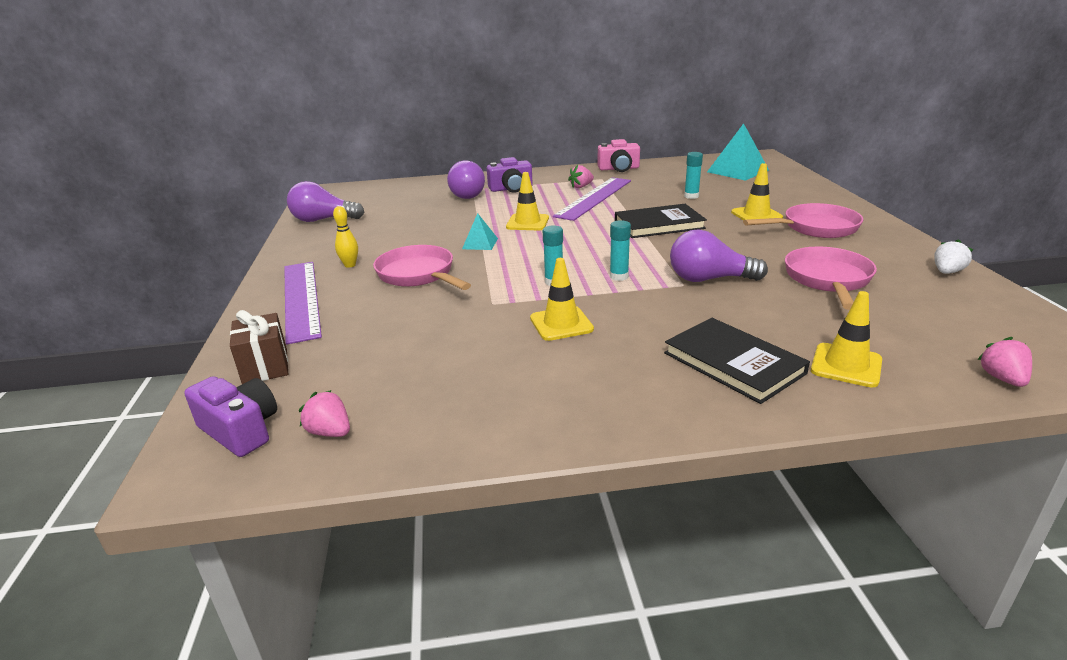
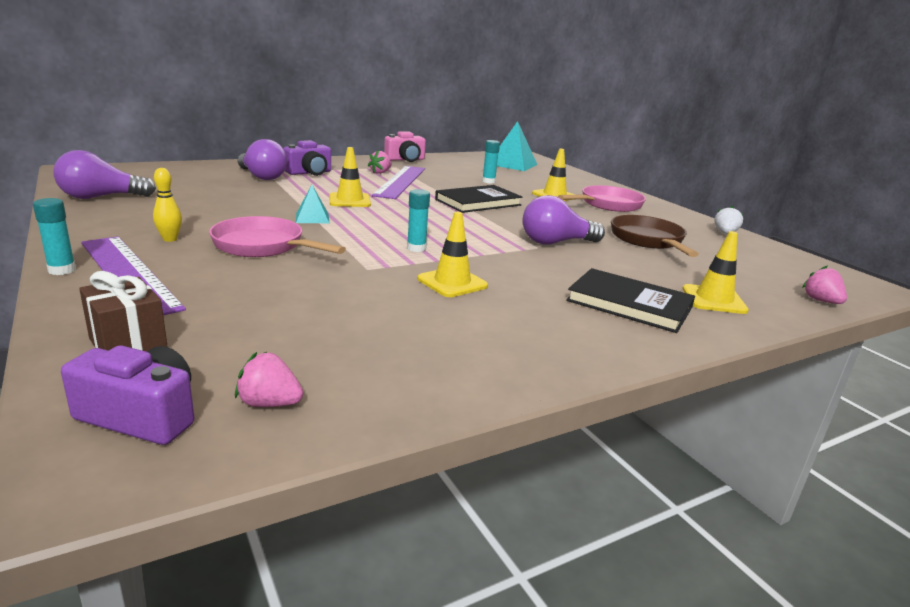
camera: 25 degrees left, 5 degrees down
turquoise glue stick [610,220,631,281] -> turquoise glue stick moved to [33,198,76,275]
pink pan [785,247,877,310] -> brown pan [611,215,699,257]

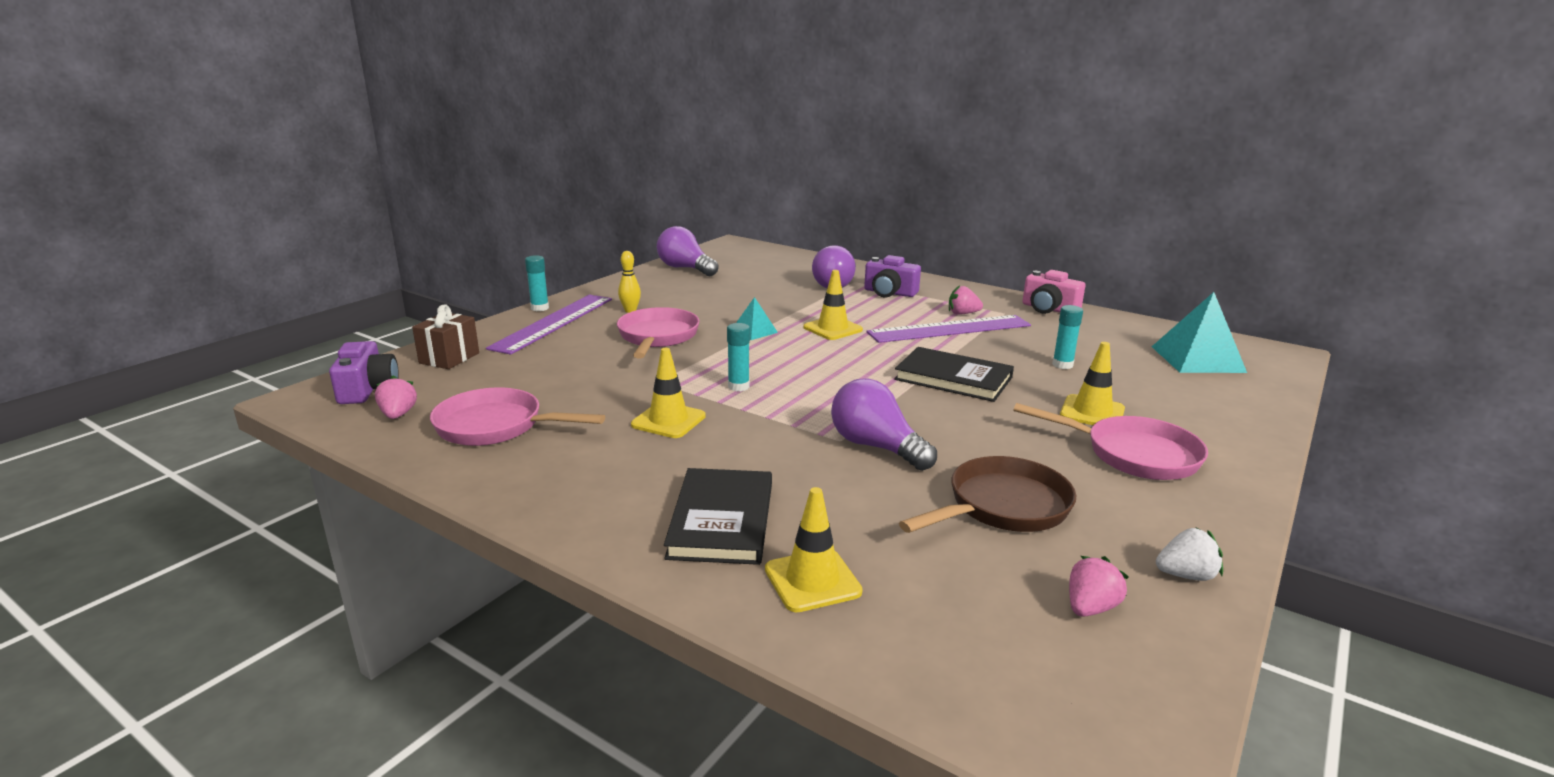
camera: 65 degrees right, 0 degrees up
pink strawberry [802,265,847,304] -> pink strawberry moved to [1069,556,1128,617]
none -> pink pan [430,388,605,446]

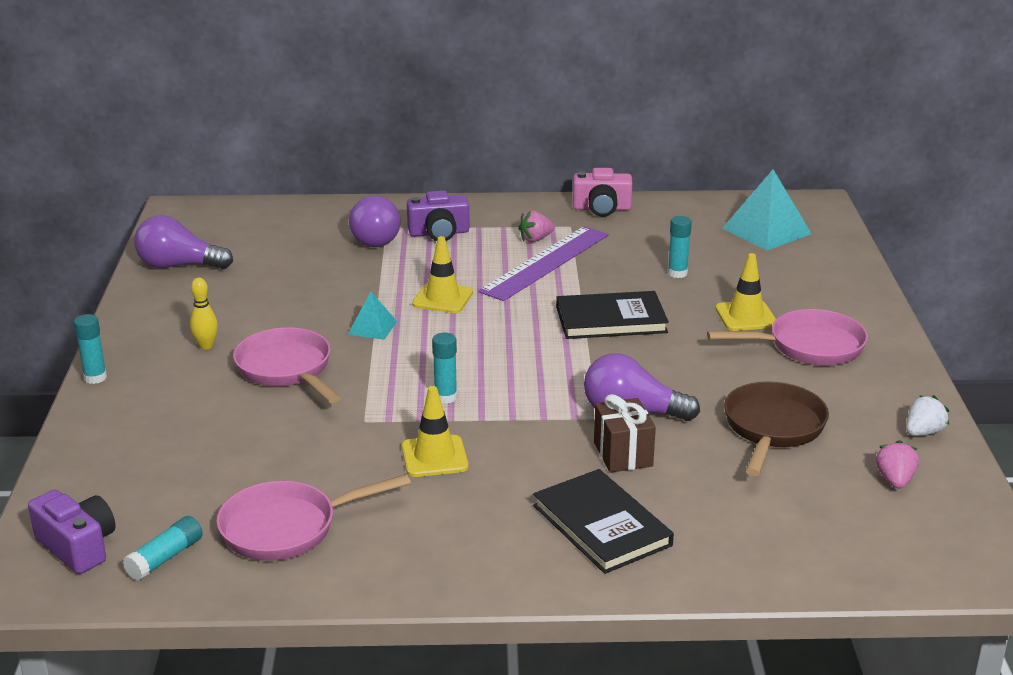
camera: 35 degrees left, 5 degrees up
pink strawberry [375,375,417,419] -> turquoise glue stick [123,516,203,581]
brown gift [412,304,479,369] -> brown gift moved to [594,394,656,473]
purple ruler [486,295,612,355] -> none
yellow traffic cone [765,487,863,612] -> none

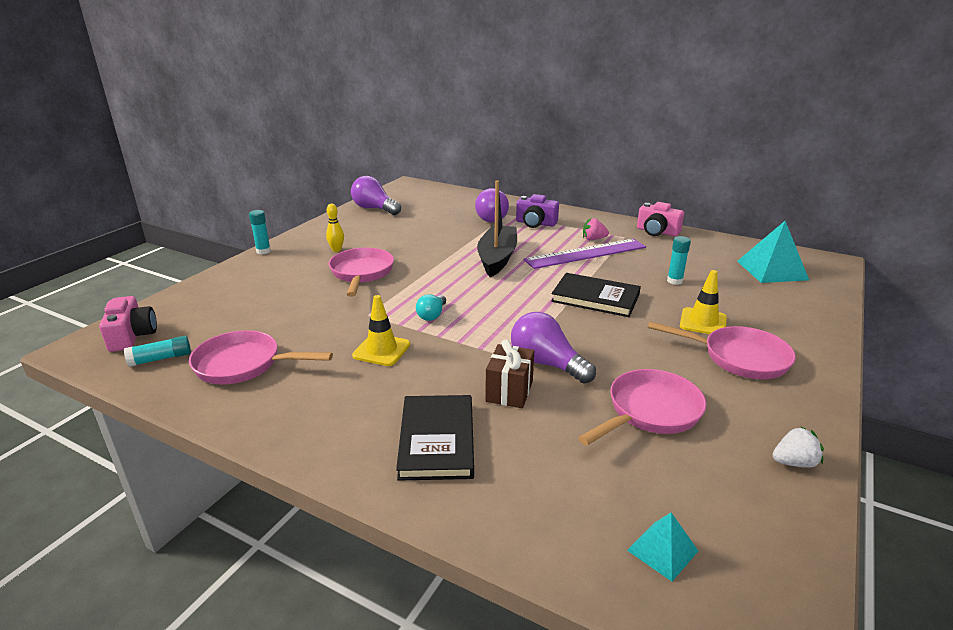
camera: 30 degrees right, 0 degrees up
purple camera [28,490,116,574] -> pink camera [99,296,157,352]
turquoise pyramid [348,292,397,340] -> turquoise pyramid moved to [627,512,698,581]
yellow traffic cone [412,236,473,313] -> black boat [477,180,517,277]
turquoise glue stick [432,333,457,404] -> turquoise light bulb [416,294,446,321]
brown pan [724,381,829,476] -> pink pan [578,369,707,445]
pink strawberry [876,440,919,489] -> none

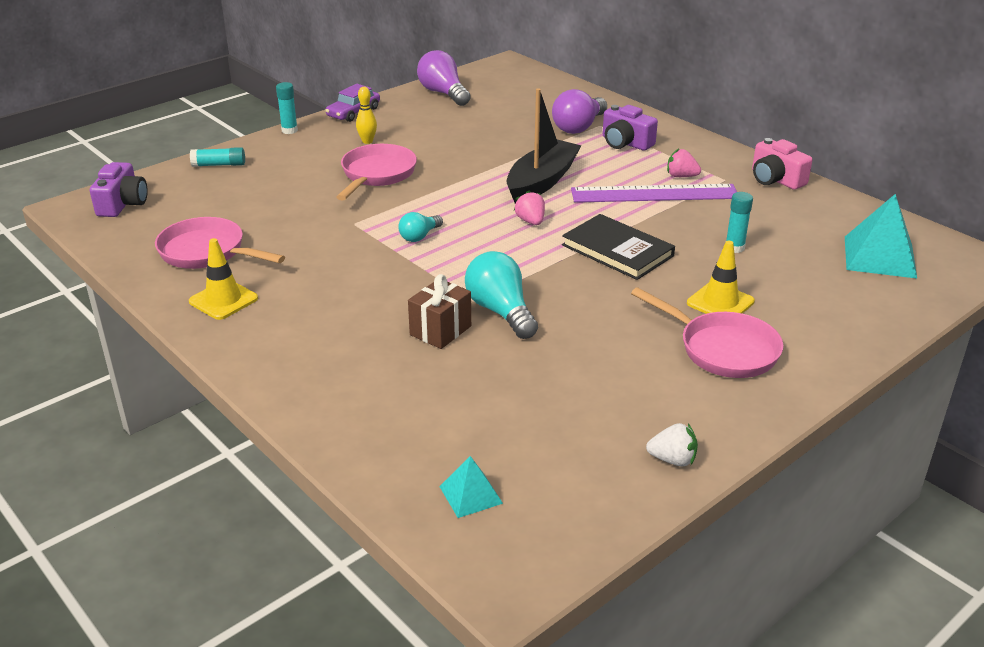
camera: 20 degrees right, 5 degrees up
pink camera [99,296,157,352] -> purple camera [90,162,148,217]
turquoise glue stick [124,336,191,367] -> turquoise glue stick moved to [190,147,245,167]
yellow traffic cone [352,295,410,366] -> yellow traffic cone moved to [189,238,258,320]
black book [396,395,474,481] -> none
purple light bulb [511,312,596,383] -> turquoise light bulb [465,251,538,339]
pink pan [578,369,707,445] -> none
none -> purple car [325,84,380,122]
none -> pink strawberry [514,190,545,225]

